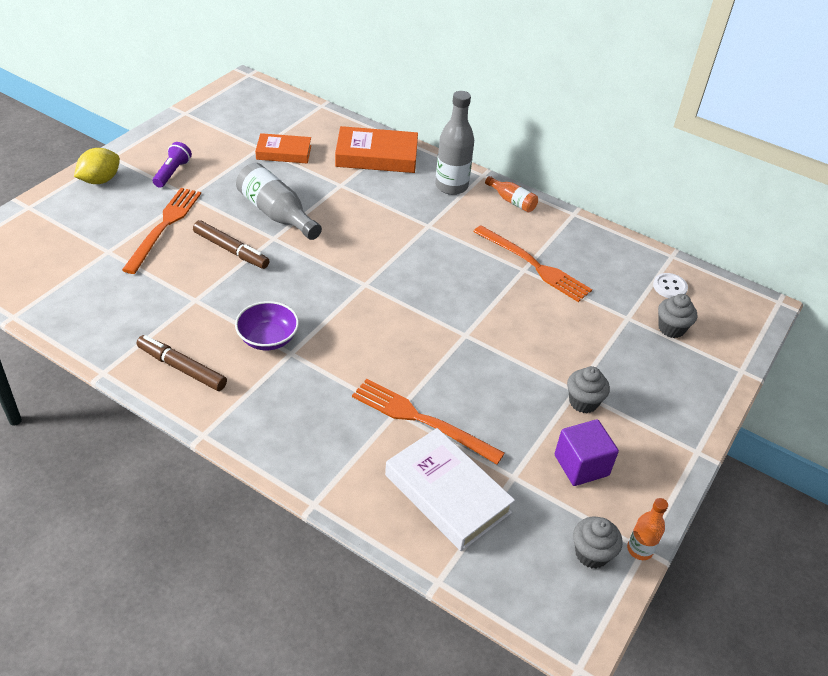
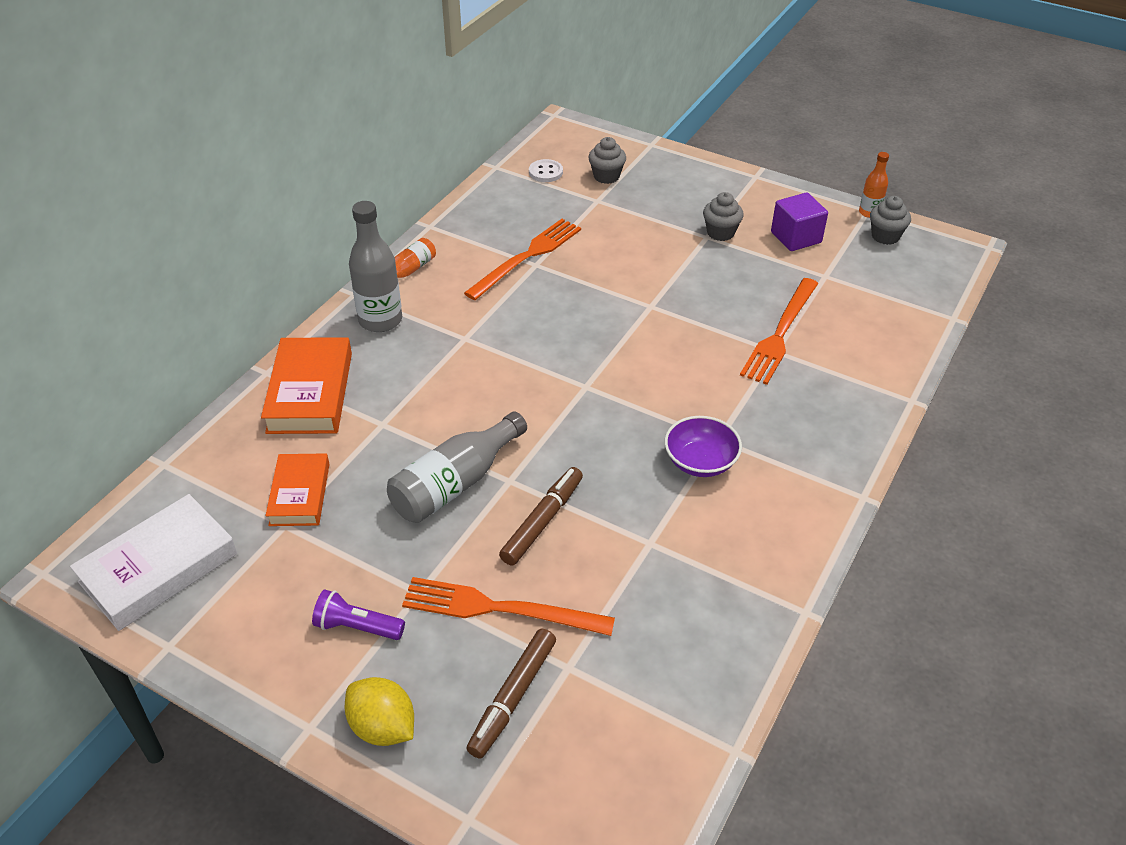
camera: 90 degrees left, 0 degrees up
brown marker [137,335,227,391] -> brown marker moved to [466,629,556,759]
white book [385,428,515,551] -> white book moved to [70,494,237,631]

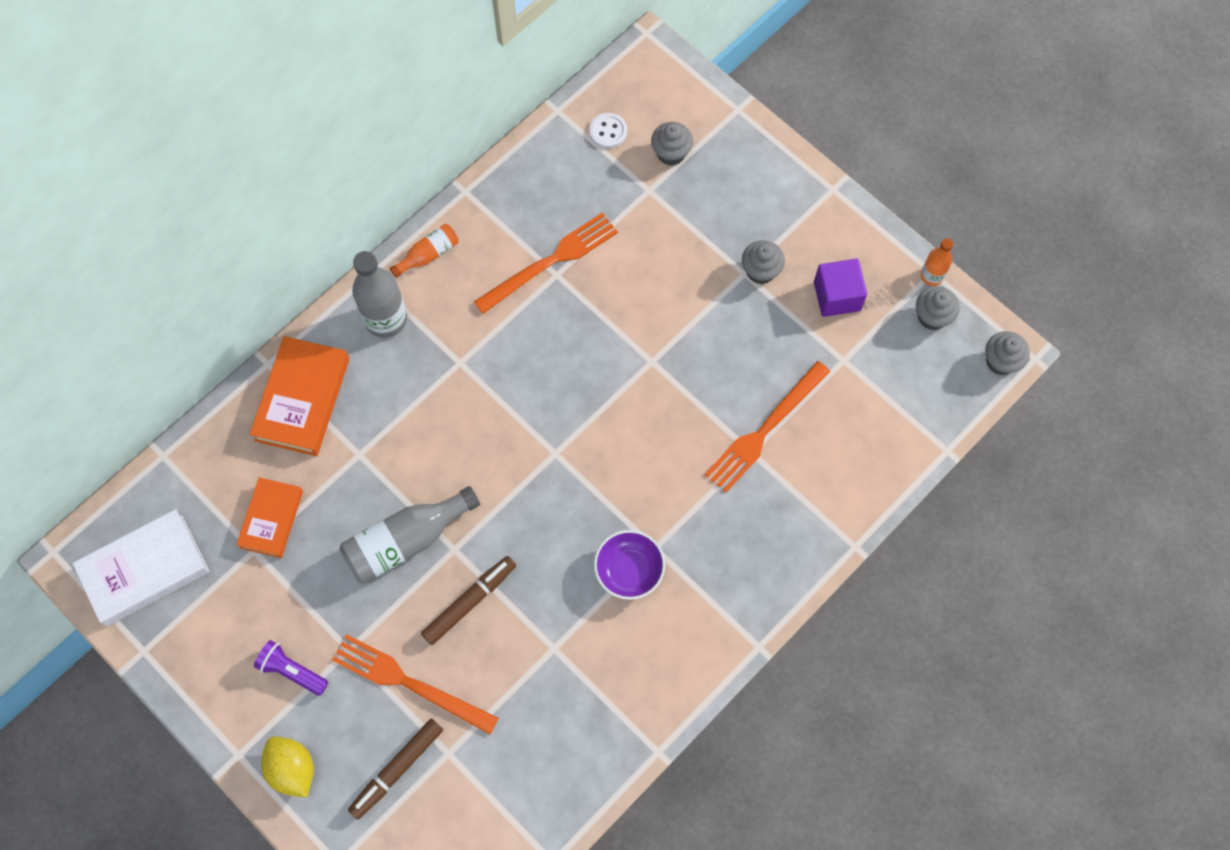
camera: 15 degrees right, 25 degrees up
none -> grey cupcake [985,331,1030,375]

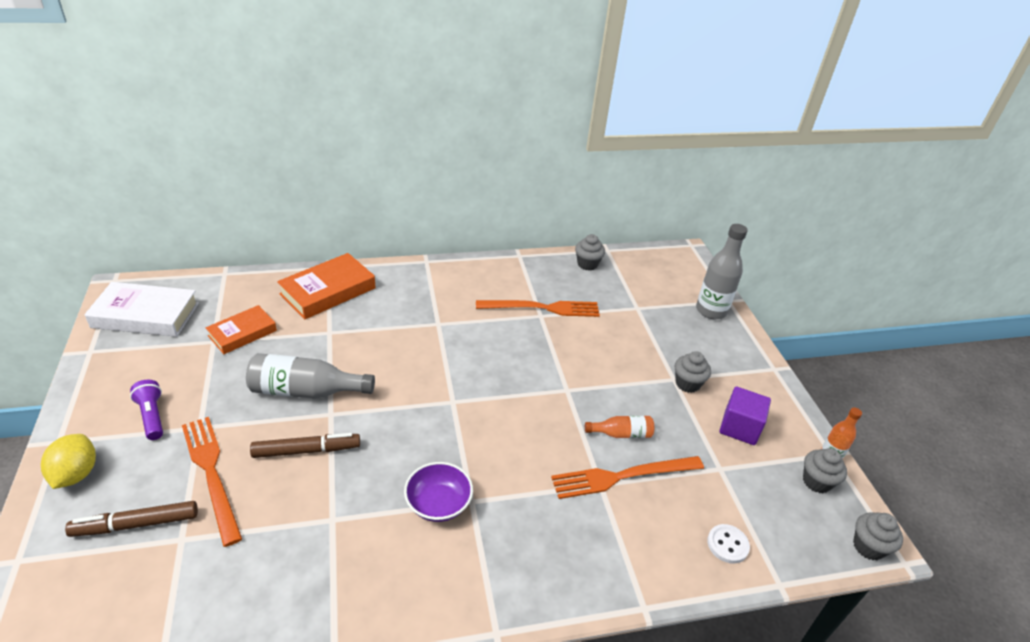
camera: 30 degrees right, 30 degrees down
grey bottle [352,251,407,338] -> grey bottle moved to [696,224,748,319]
orange bottle [390,224,459,278] -> orange bottle moved to [585,416,654,438]
white button [589,113,627,149] -> white button moved to [707,524,750,564]
grey cupcake [651,122,693,166] -> grey cupcake moved to [575,234,605,271]

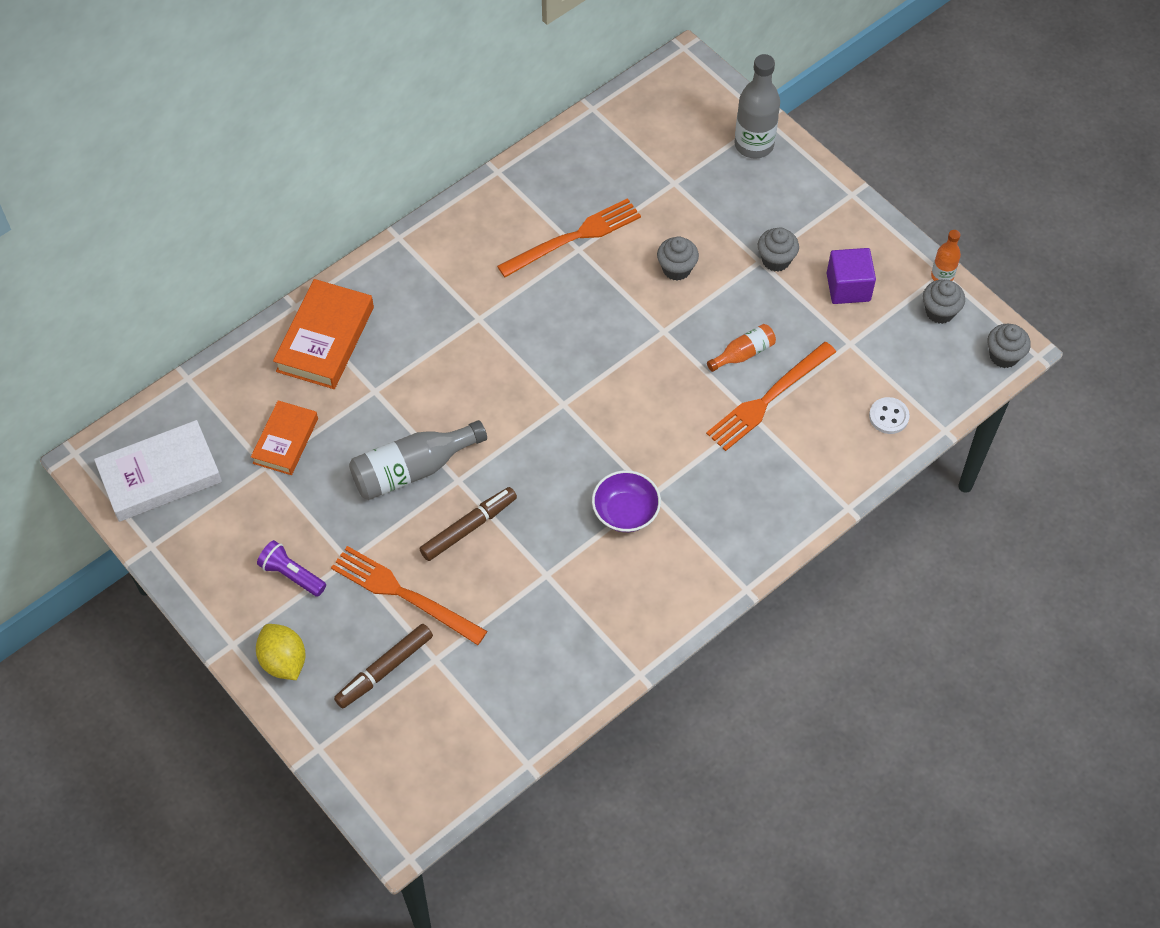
camera: 25 degrees left, 20 degrees up
grey cupcake [575,234,605,271] -> grey cupcake moved to [657,237,699,281]

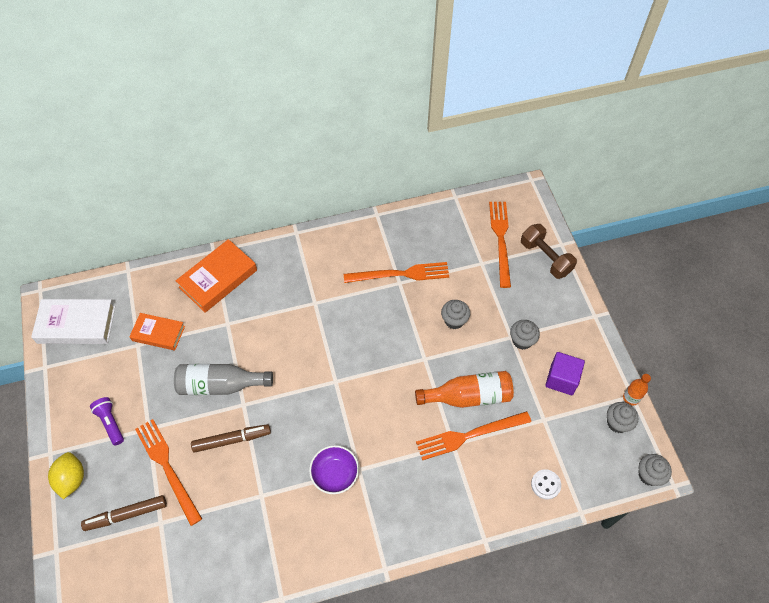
camera: 25 degrees right, 0 degrees up
orange book [251,400,318,475] -> orange book turned 60 degrees clockwise [129,313,185,351]
orange bottle [707,324,776,372] -> orange bottle [415,371,514,408], size x1.81
grey bottle [734,54,780,159] -> brown dumbbell [521,224,577,279]
none -> orange fork [489,202,511,288]

